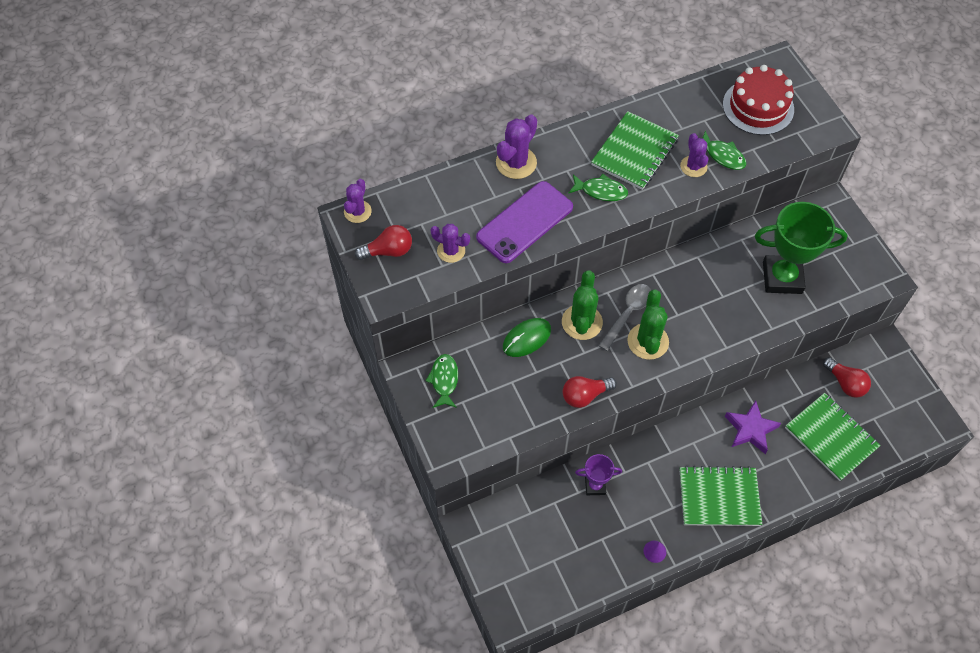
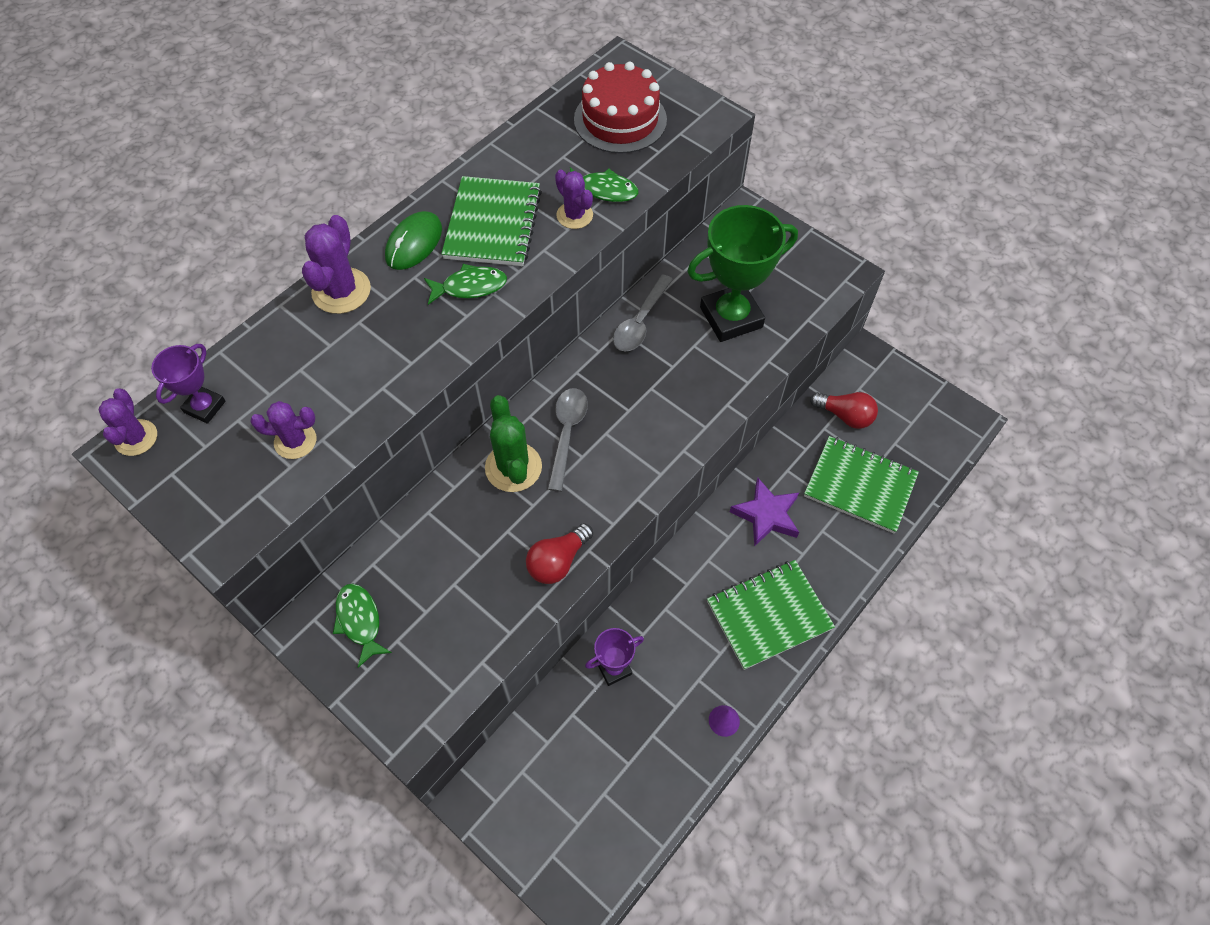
camera: 25 degrees left, 0 degrees up
red light bulb [355,225,412,260] -> none
purple phone [476,181,573,263] -> none
green mouse [503,318,551,357] -> green mouse moved to [385,211,442,270]
green cactus [627,290,669,360] -> none
none -> purple trophy [151,344,225,424]
none -> grey spoon [613,274,673,351]

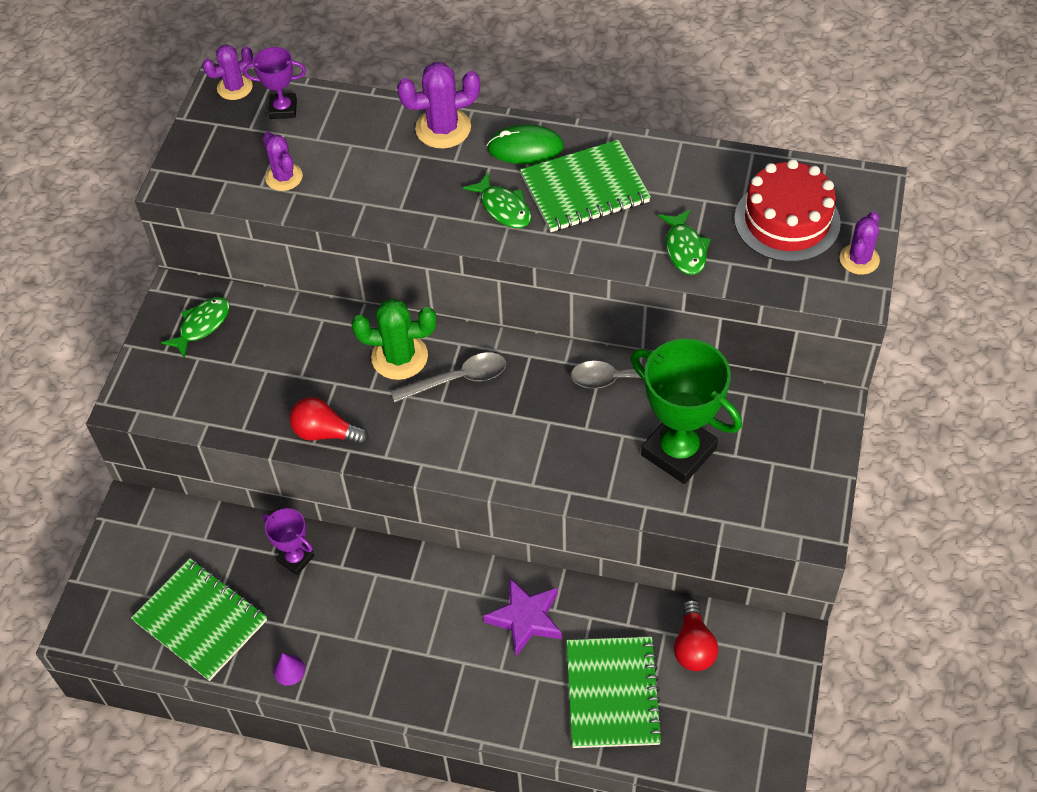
camera: 65 degrees right, 5 degrees down
green cactus [485,395,542,492] -> green cactus turned 45 degrees clockwise [352,298,436,380]
purple cactus [555,170,593,229] -> purple cactus moved to [840,211,880,275]
green notebook [707,560,835,670] -> green notebook moved to [131,558,267,681]

